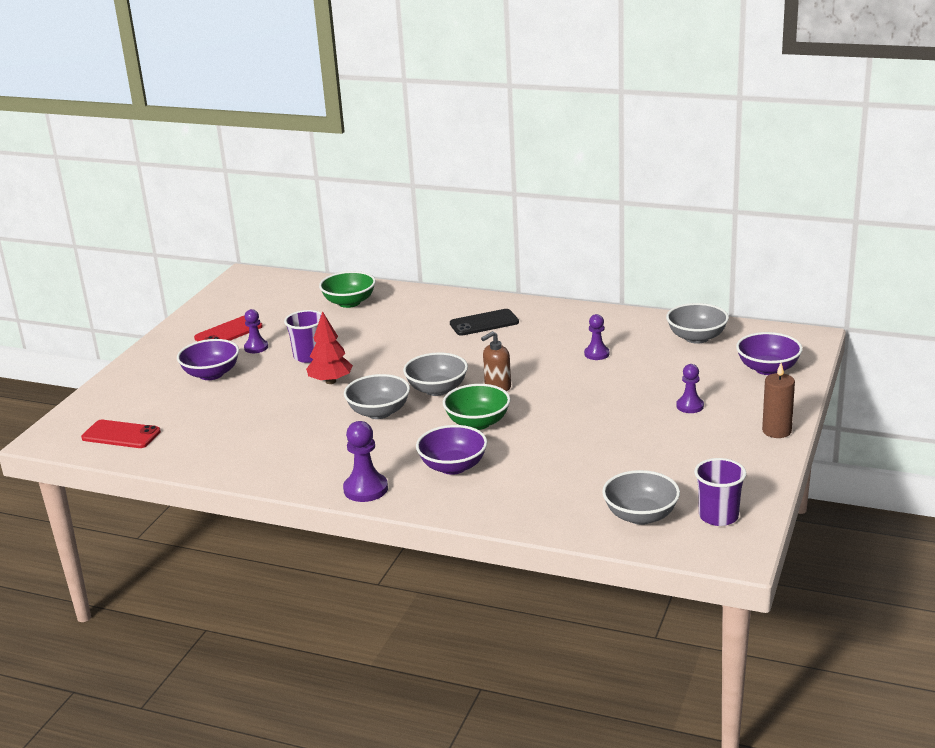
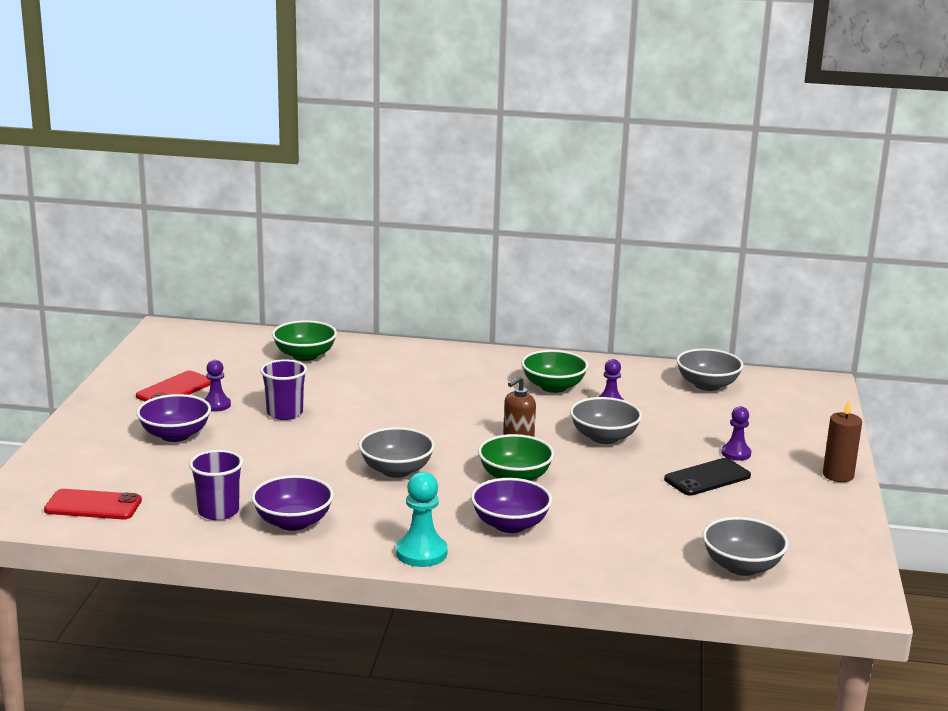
camera: 15 degrees left, 5 degrees down
red tree [306,311,353,384] -> none
purple pawn [343,421,388,502] -> turquoise pawn [396,472,447,567]
grey bowl [403,352,468,396] -> grey bowl moved to [570,397,642,444]
black phone [450,309,519,336] -> black phone moved to [664,458,751,496]
purple cup [694,458,747,526] -> purple cup moved to [189,450,243,520]
purple bowl [736,332,803,375] -> purple bowl moved to [251,475,334,531]
none -> green bowl [521,350,589,393]

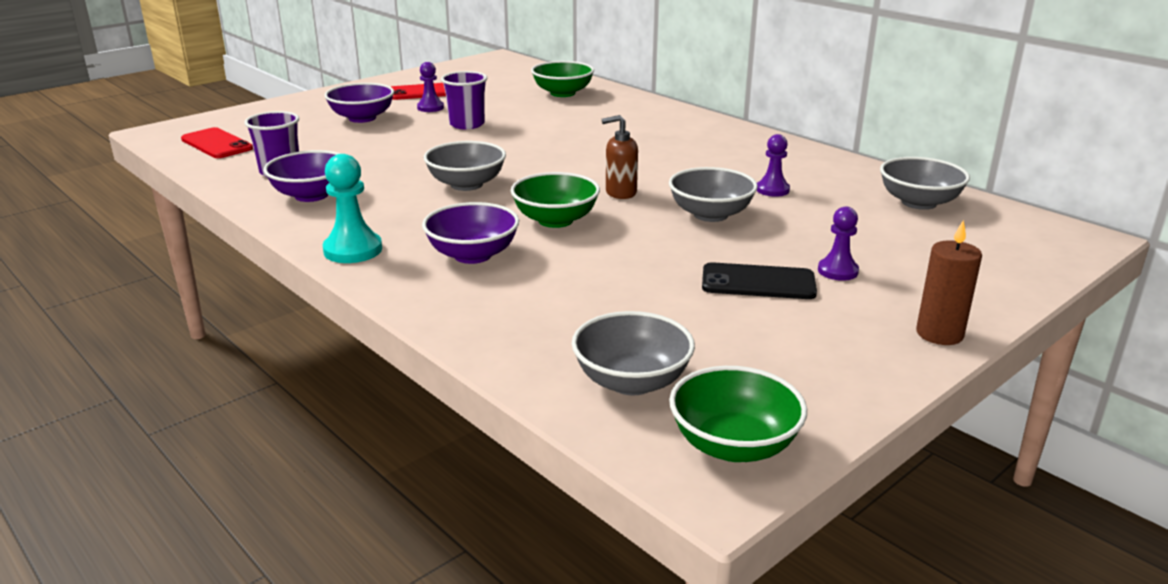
camera: 40 degrees right, 5 degrees up
green bowl [521,350,589,393] -> green bowl moved to [669,366,807,462]

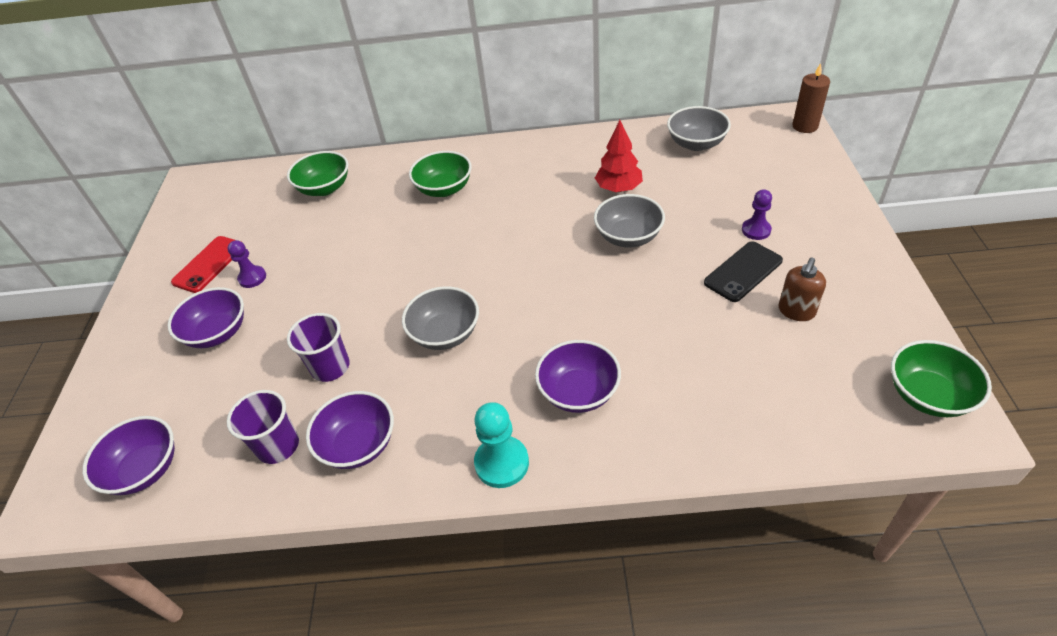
camera: 45 degrees left, 20 degrees up
red phone [181,127,253,158] -> purple bowl [82,416,175,495]
purple cup [441,71,487,129] -> purple cup moved to [287,313,349,382]
green bowl [511,172,600,228] -> green bowl moved to [409,151,472,197]
grey bowl [572,311,695,395] -> none
brown soap dispenser [602,115,638,199] -> brown soap dispenser moved to [779,257,826,321]
purple pawn [757,134,790,197] -> red tree [595,120,643,192]
brown candle [916,220,982,345] -> brown candle moved to [792,63,830,133]

